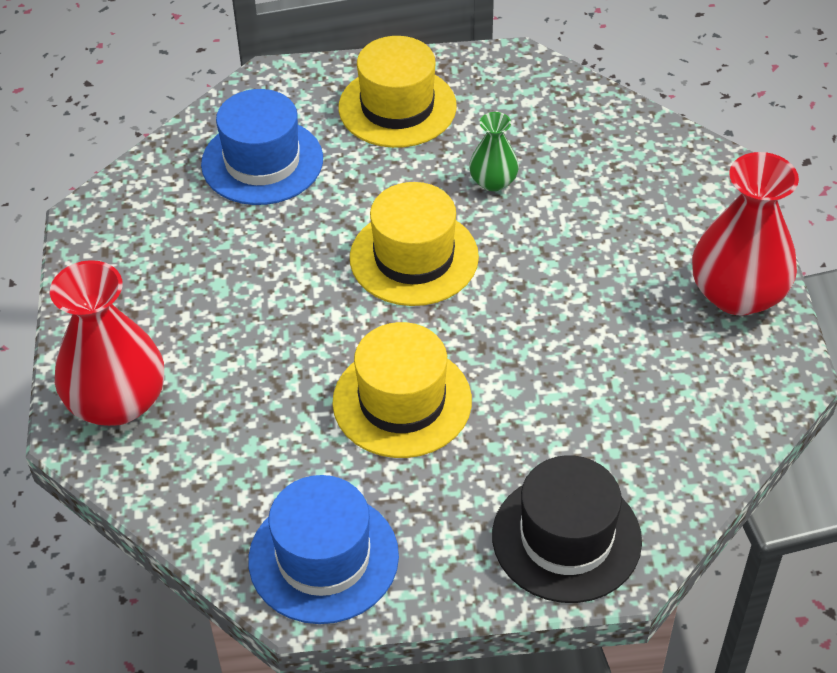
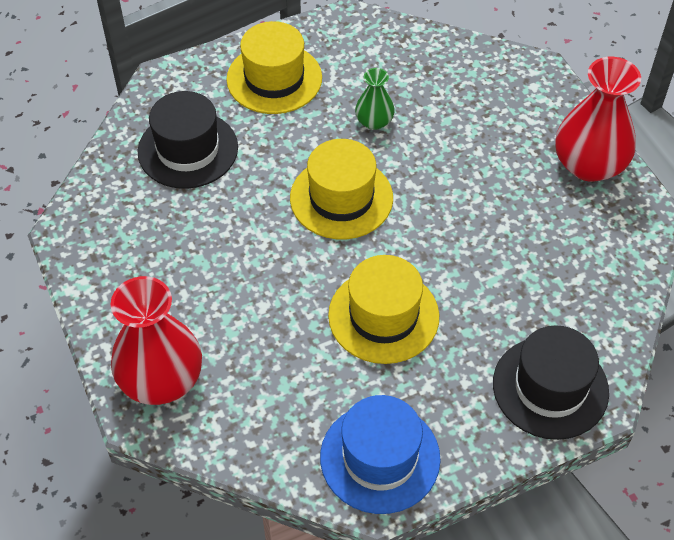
camera: 20 degrees left, 5 degrees up
blue hat [201,89,323,205] -> black hat [137,91,238,189]

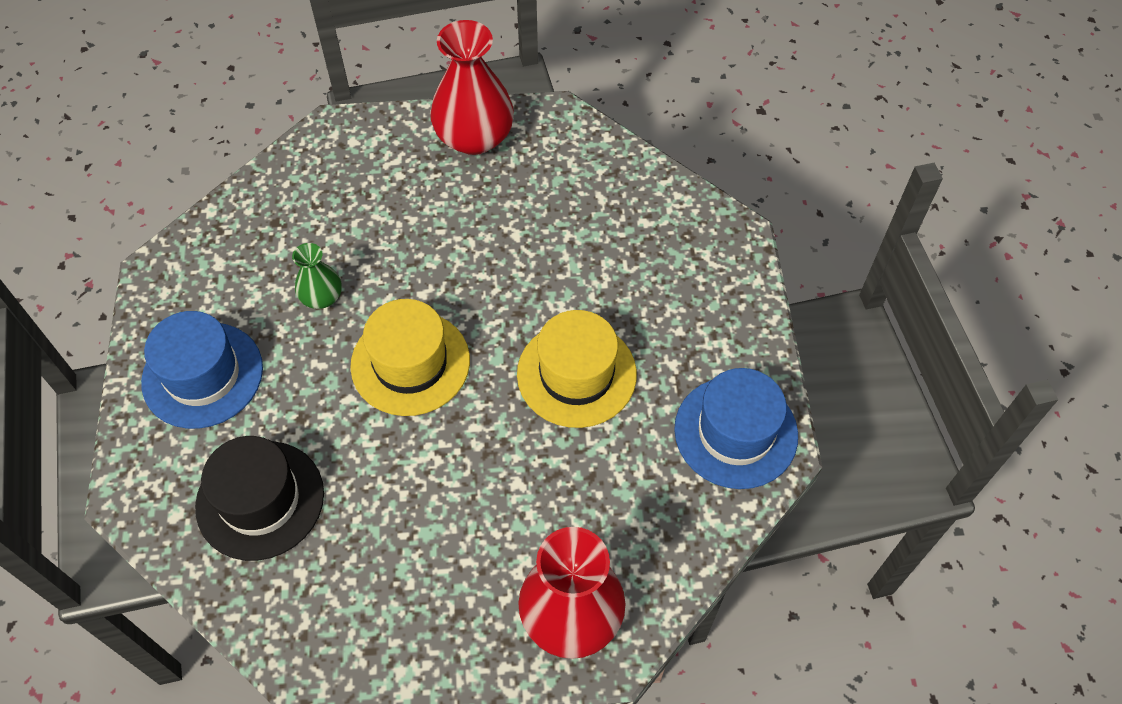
camera: 70 degrees left, 5 degrees up
yellow hat [226,21,322,114] -> blue hat [141,311,263,429]
black hat [493,325,609,440] -> none

